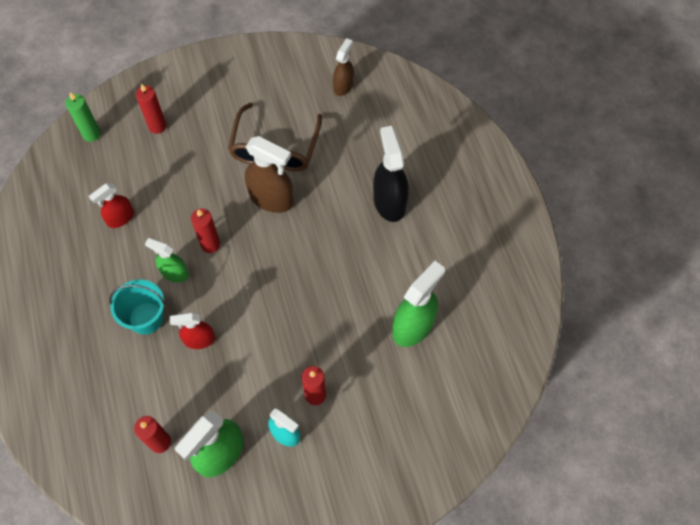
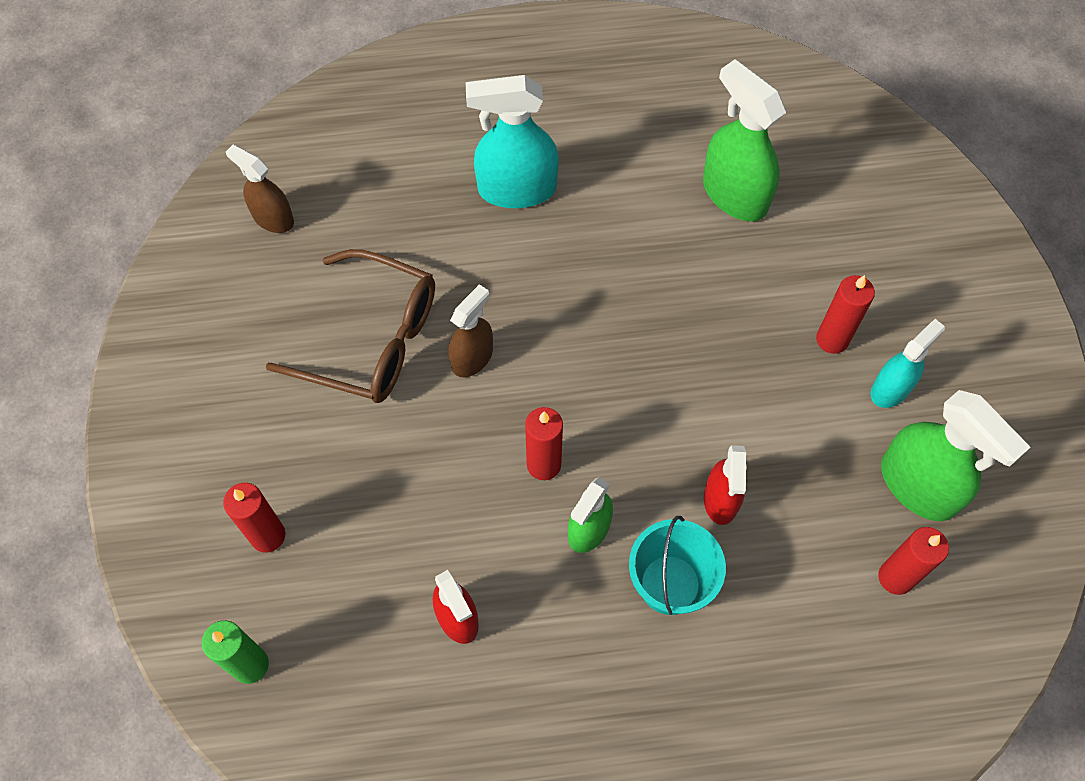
camera: 80 degrees left, 0 degrees up
brown spray bottle [245,136,294,213] -> brown spray bottle [448,284,493,378], size x0.61
black spray bottle [373,126,409,222] -> turquoise spray bottle [466,75,559,208]

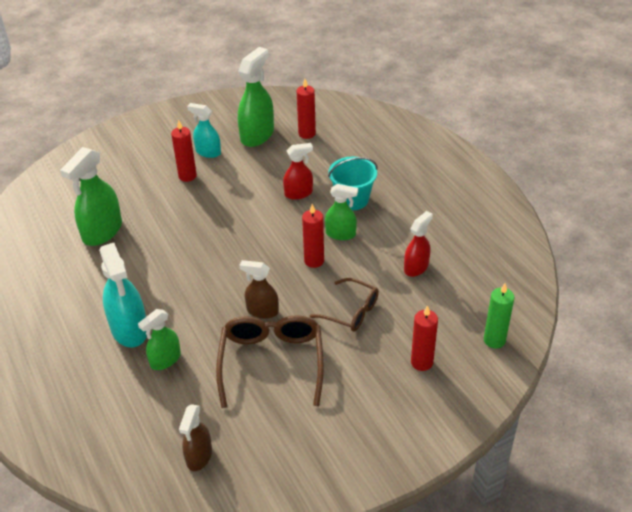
camera: 110 degrees left, 20 degrees down
none -> green spray bottle [138,309,181,370]
none -> brown glasses [310,278,379,331]

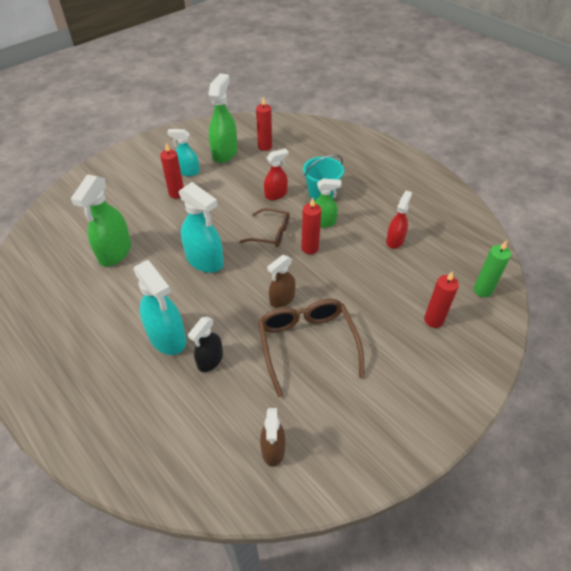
camera: 15 degrees left, 5 degrees up
green spray bottle [138,309,181,370] -> black spray bottle [188,317,223,372]
brown spray bottle [239,260,279,319] -> brown spray bottle turned 45 degrees counterclockwise [267,255,295,308]
brown glasses [310,278,379,331] -> brown glasses moved to [239,208,290,247]
none -> turquoise spray bottle [179,182,224,273]

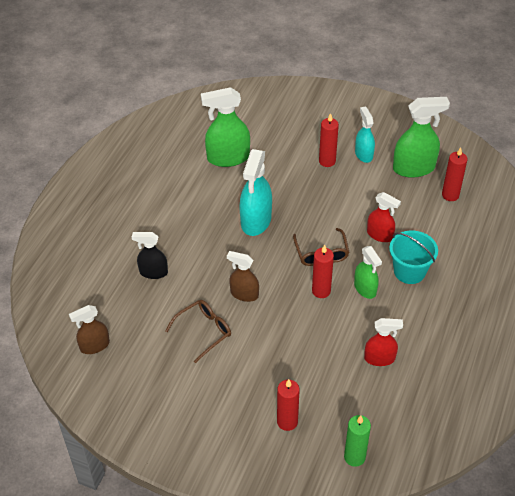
camera: 65 degrees right, 0 degrees up
turquoise spray bottle [133,260,186,355] -> none
brown glasses [258,299,365,397] -> brown glasses [165,300,231,363], size x0.61

